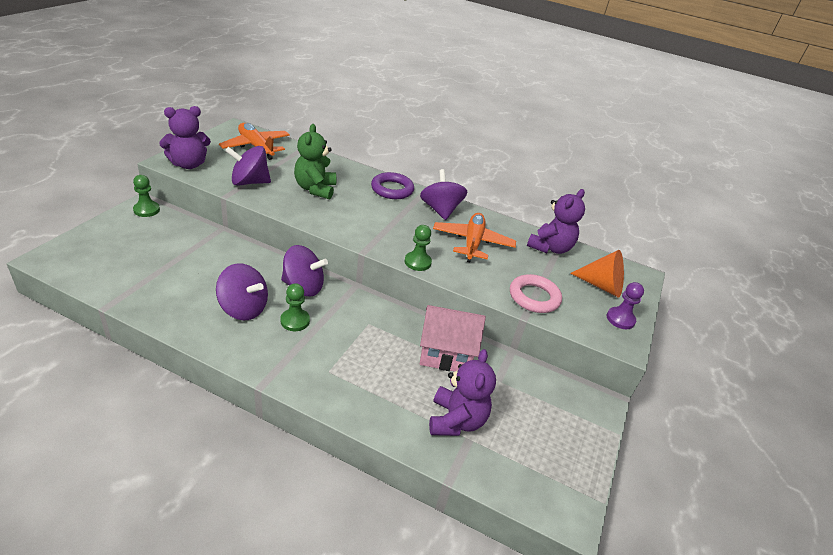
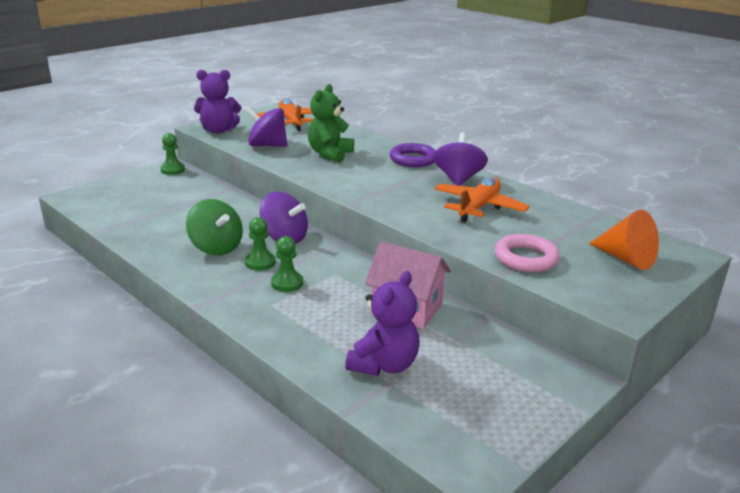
camera: 25 degrees right, 10 degrees down
purple spinning top [216,263,268,320] -> green spinning top [186,199,243,255]
green pawn [405,225,432,271] -> green pawn moved to [271,236,303,292]
purple teddy bear [527,189,585,254] -> none
purple pawn [607,282,644,329] -> none

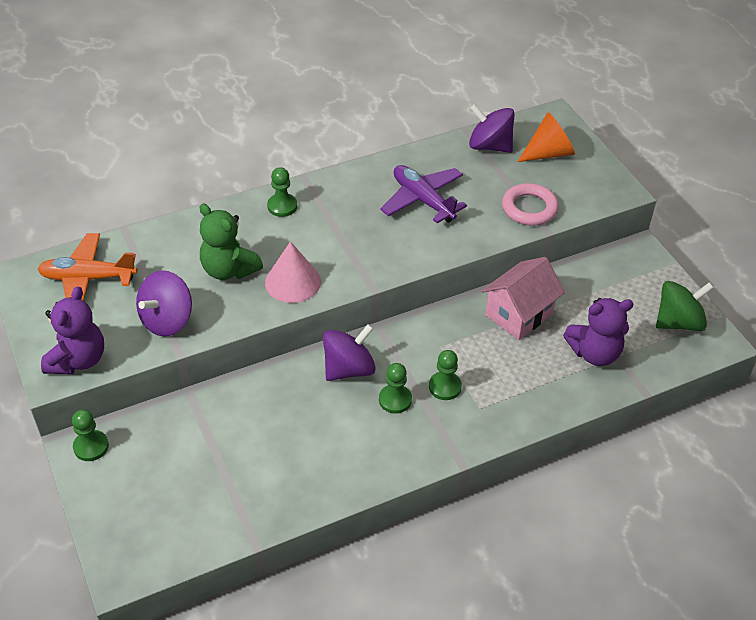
camera: 70 degrees left, 20 degrees up
green spinning top [186,199,243,255] -> green spinning top moved to [656,281,714,331]
purple teddy bear [345,271,419,376] -> purple teddy bear turned 120 degrees clockwise [563,298,634,366]
purple ring [390,143,436,167] -> green pawn [267,167,297,217]
purple spinning top [434,133,488,186] -> purple spinning top moved to [469,104,515,153]
orange plane [434,177,530,222] -> purple plane [380,165,467,223]
none -> pink cone [265,241,321,303]

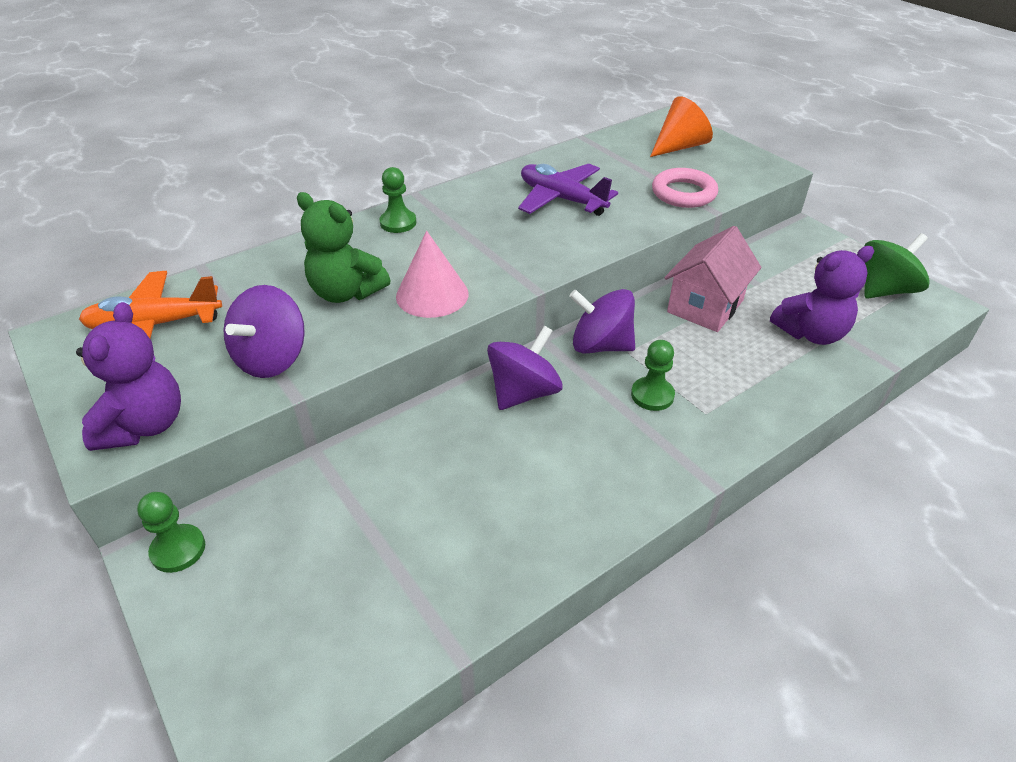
camera: 10 degrees left, 5 degrees down
green pawn [379,363,412,414] -> none
purple spinning top [469,104,515,153] -> purple spinning top moved to [569,289,635,354]

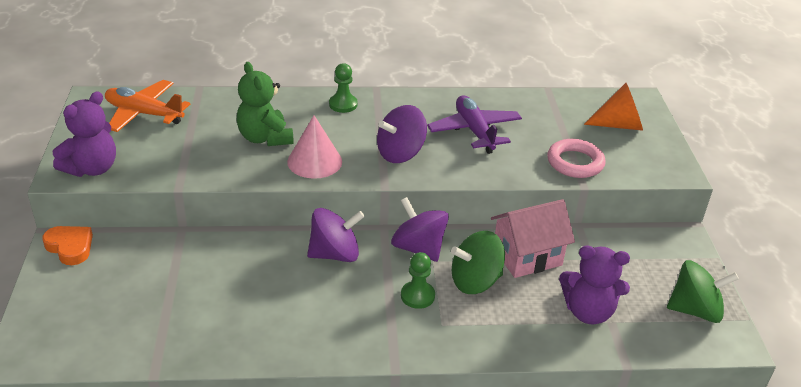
camera: 30 degrees right, 5 degrees down
green pawn [137,492,205,573] -> orange heart [42,226,93,265]
purple spinning top [223,285,305,378] -> purple spinning top moved to [377,105,427,163]
none -> green spinning top [451,231,505,294]

